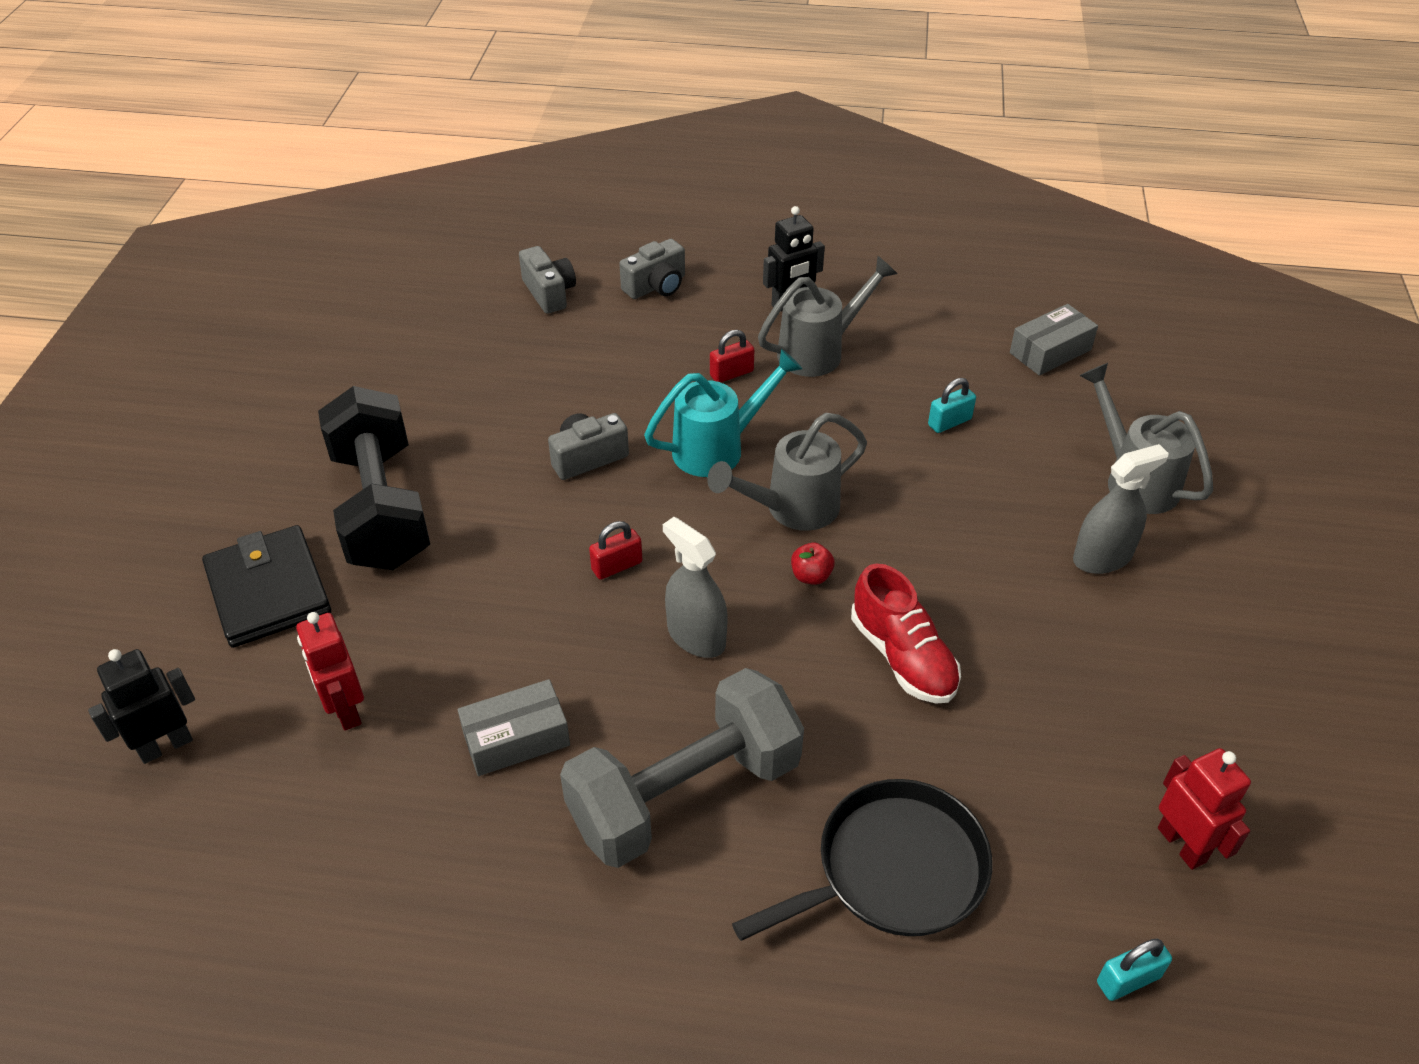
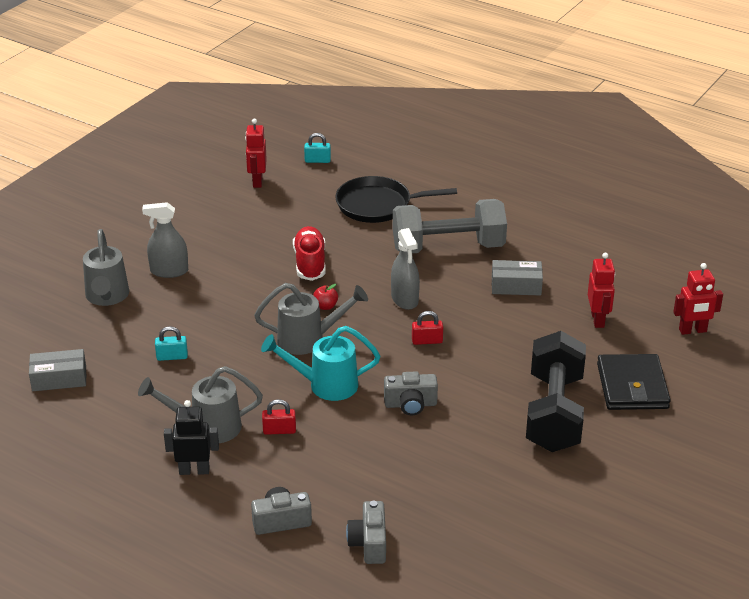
camera: 155 degrees left, 10 degrees down
black robot [88,649,195,764] -> red robot [673,263,723,335]

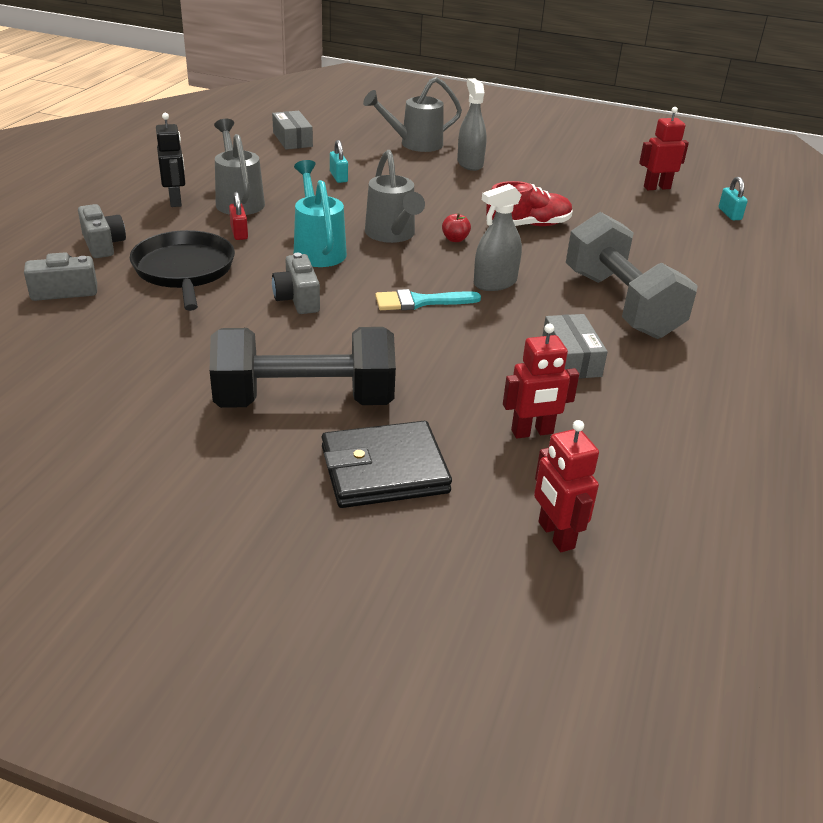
camera: 75 degrees right, 0 degrees up
black pan [335,176,457,223] -> black pan moved to [130,230,235,311]
red padlock [412,311,443,345] -> turquoise brush [375,289,481,310]

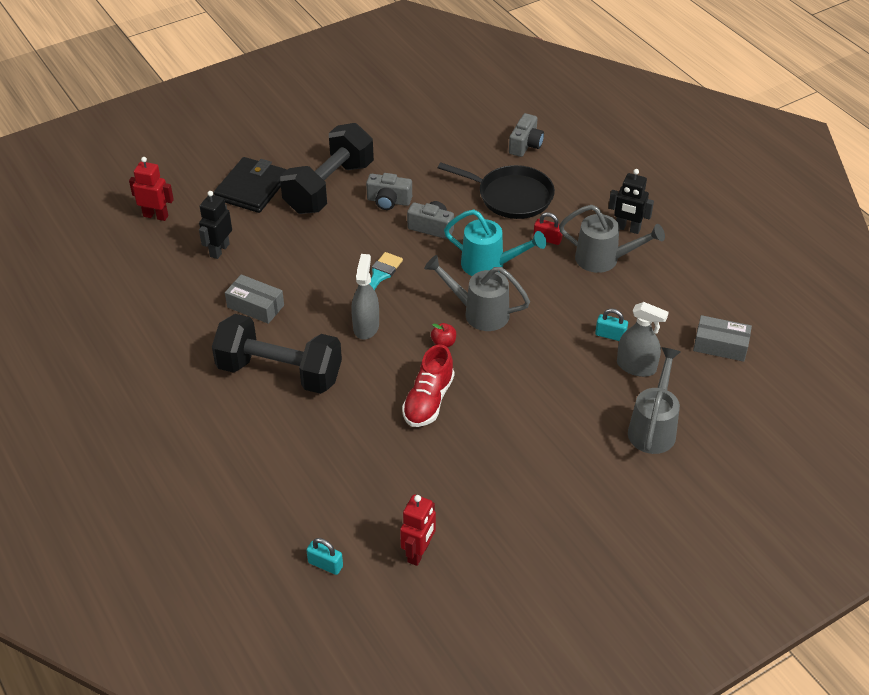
camera: 130 degrees right, 10 degrees up
grey camera [78,204,126,258] -> grey camera moved to [366,173,412,210]
grey spray bottle [457,78,487,171] -> grey spray bottle moved to [617,302,669,377]
red robot [503,323,579,439] -> black robot [199,191,232,259]
grey dumbbell [566,212,698,339] -> black dumbbell [212,314,342,394]

